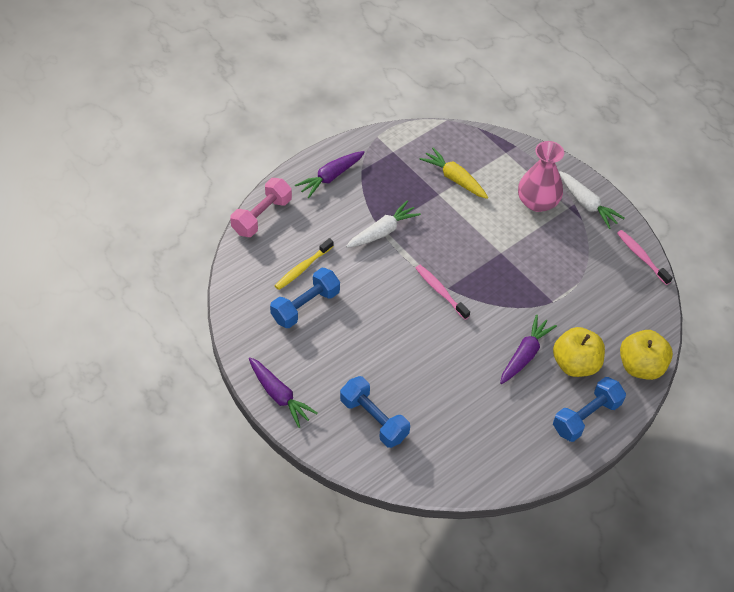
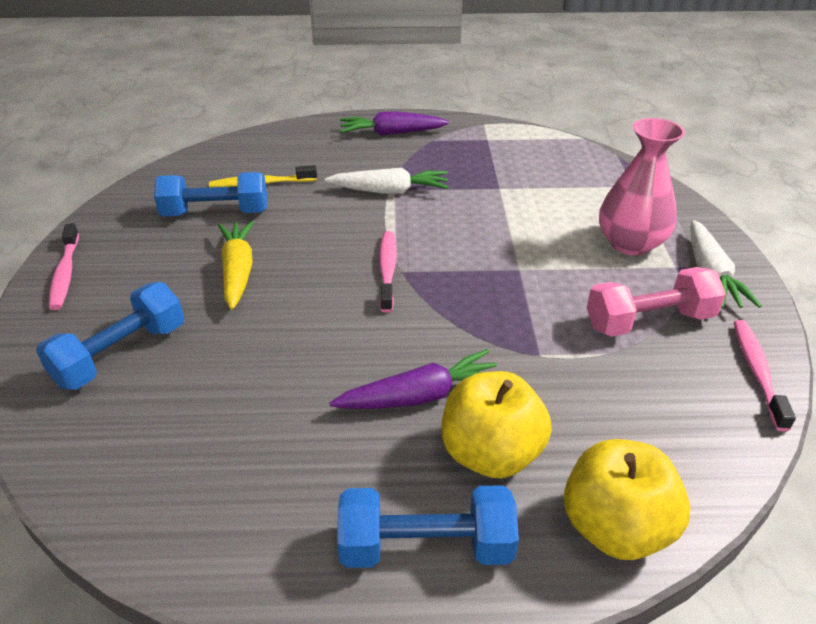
camera: 40 degrees right, 15 degrees down
pink dumbbell [230,178,292,237] -> pink dumbbell moved to [587,267,726,337]
purple carrot [249,357,318,428] -> pink toothbrush [49,223,79,310]
blue dumbbell [340,376,410,448] -> blue dumbbell turned 45 degrees clockwise [36,282,184,390]
yellow carrot [420,147,488,199] -> yellow carrot moved to [218,220,254,310]

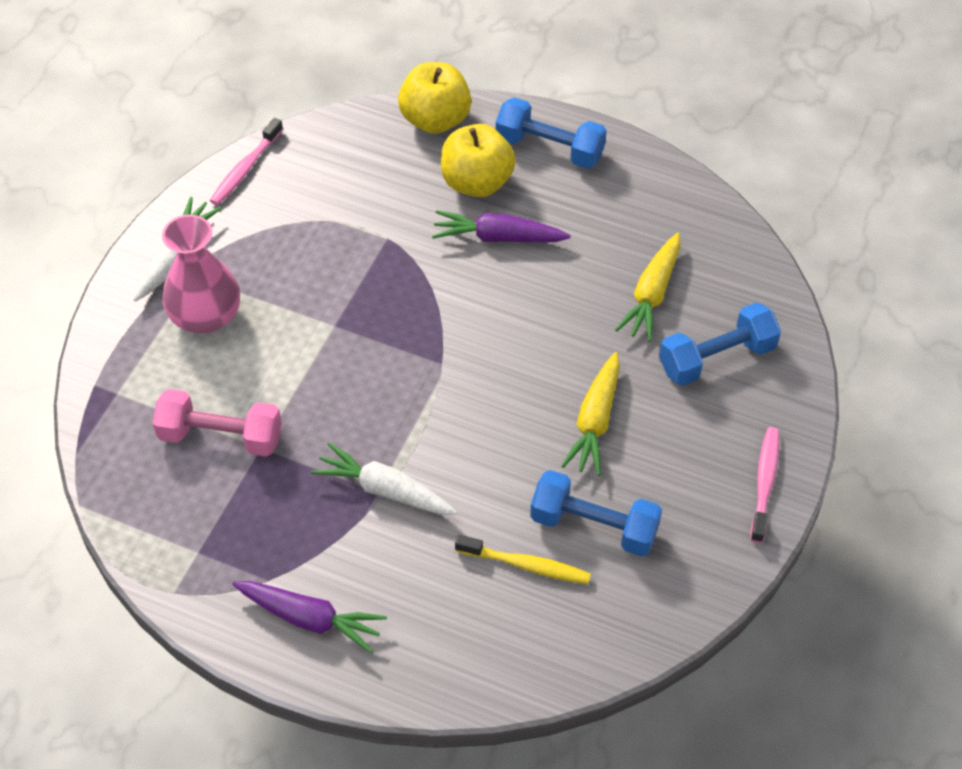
camera: 155 degrees left, 15 degrees up
pink toothbrush [379,231,397,313] -> none
pink dumbbell [587,267,726,337] -> pink dumbbell moved to [152,389,282,457]
none -> yellow carrot [615,233,680,342]

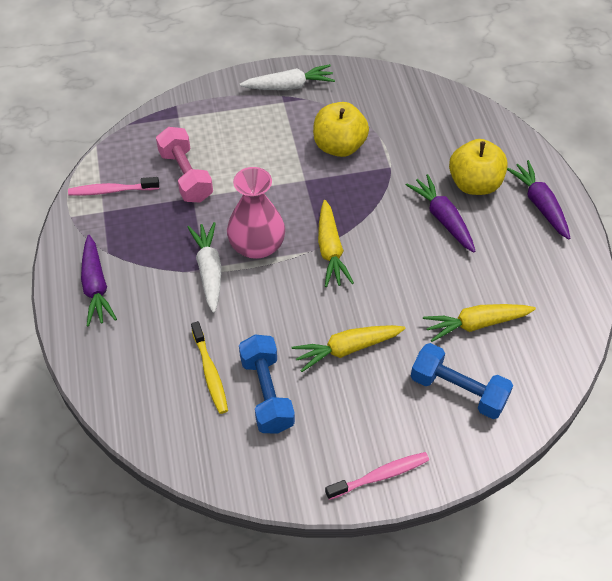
camera: 55 degrees right, 0 degrees up
pink vase [162,215,240,334] -> pink vase moved to [227,167,285,259]
pink toothbrush [210,118,283,205] -> pink toothbrush moved to [68,177,159,196]
yellow apple [398,62,471,134] -> yellow apple moved to [313,102,369,157]
blue dumbbell [496,97,607,169] -> purple carrot [507,160,570,240]
none -> yellow carrot [318,200,354,287]

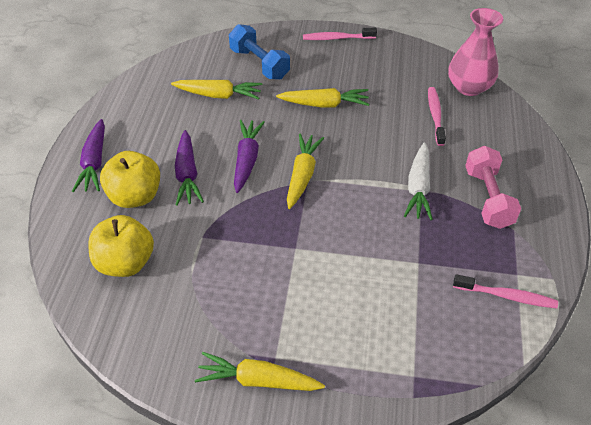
camera: 160 degrees left, 5 degrees down
purple carrot [81,235,117,326] -> purple carrot moved to [234,120,265,193]
pink dumbbell [156,127,213,203] -> pink dumbbell moved to [465,146,521,229]
yellow toothbrush [191,321,228,414] -> pink toothbrush [428,87,446,146]
pink vase [227,167,285,259] -> pink vase moved to [448,8,503,96]
white carrot [239,64,335,90] -> yellow carrot [195,352,325,391]
blue dumbbell [239,335,295,434] -> none
yellow apple [313,102,369,157] -> yellow apple moved to [88,215,154,277]

